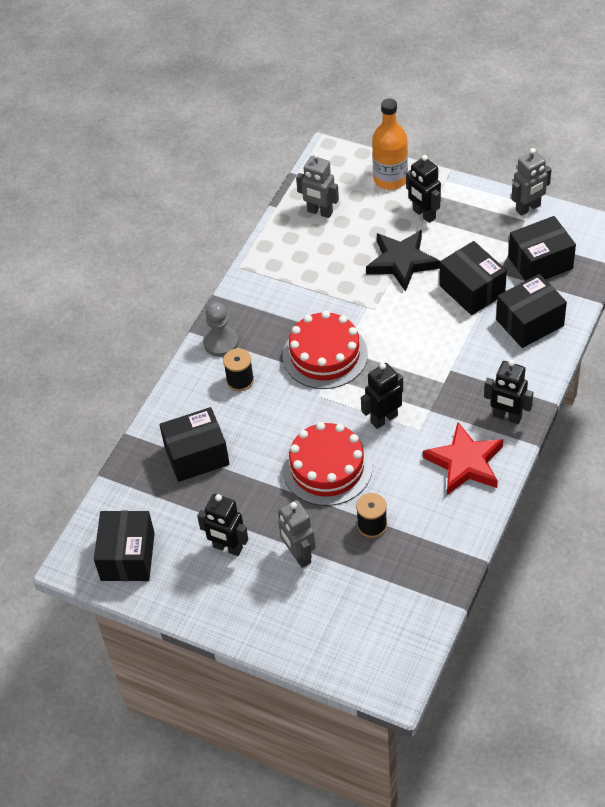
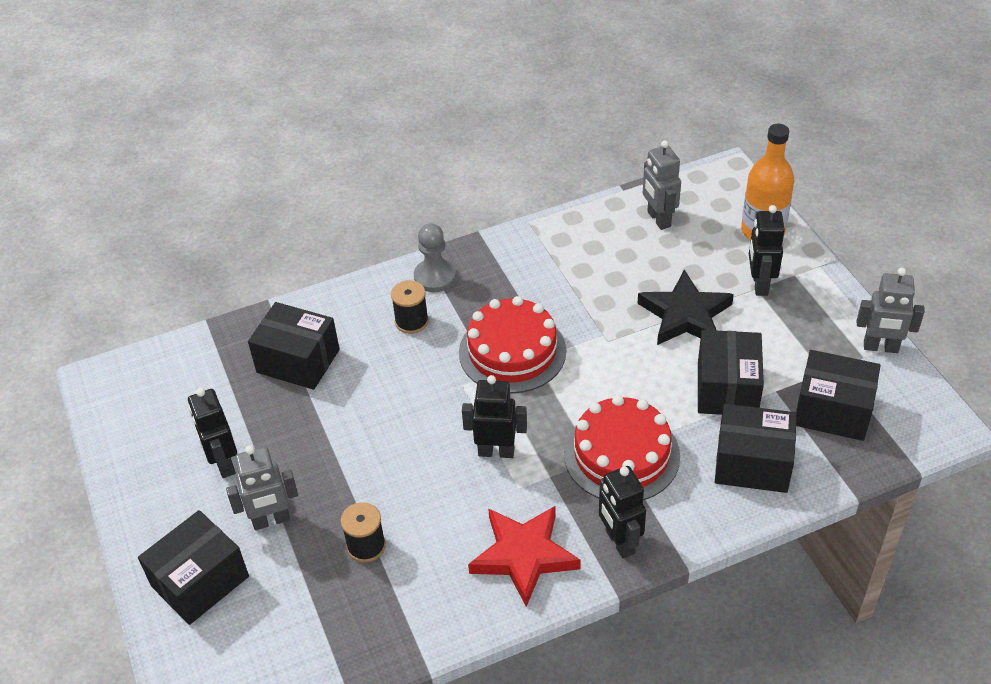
camera: 40 degrees right, 5 degrees down
black box [94,511,155,581] -> black box moved to [138,510,249,625]
grey robot [278,500,316,568] -> grey robot turned 120 degrees counterclockwise [226,445,298,530]
red cake [282,422,372,506] -> red cake moved to [564,395,680,500]

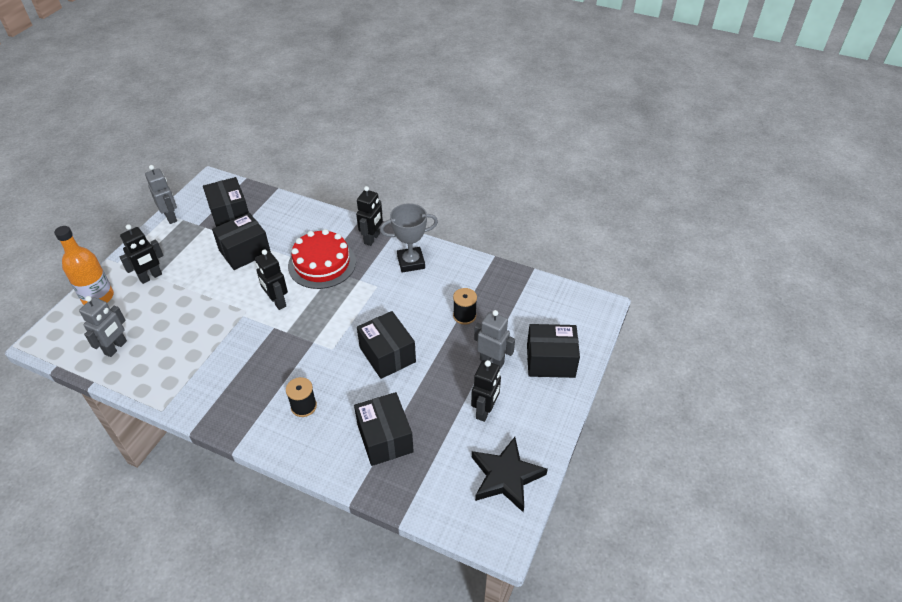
camera: 135 degrees left, 0 degrees up
grey pawn [414,223,456,292] -> none
red cake [459,296,566,393] -> none
black robot [462,375,527,458] -> black robot moved to [255,249,288,310]
red star [468,506,581,607] -> grey trophy [380,203,438,272]
black star [637,270,734,345] -> black star moved to [472,437,548,512]
black box [715,404,797,493] -> black box moved to [357,311,416,379]

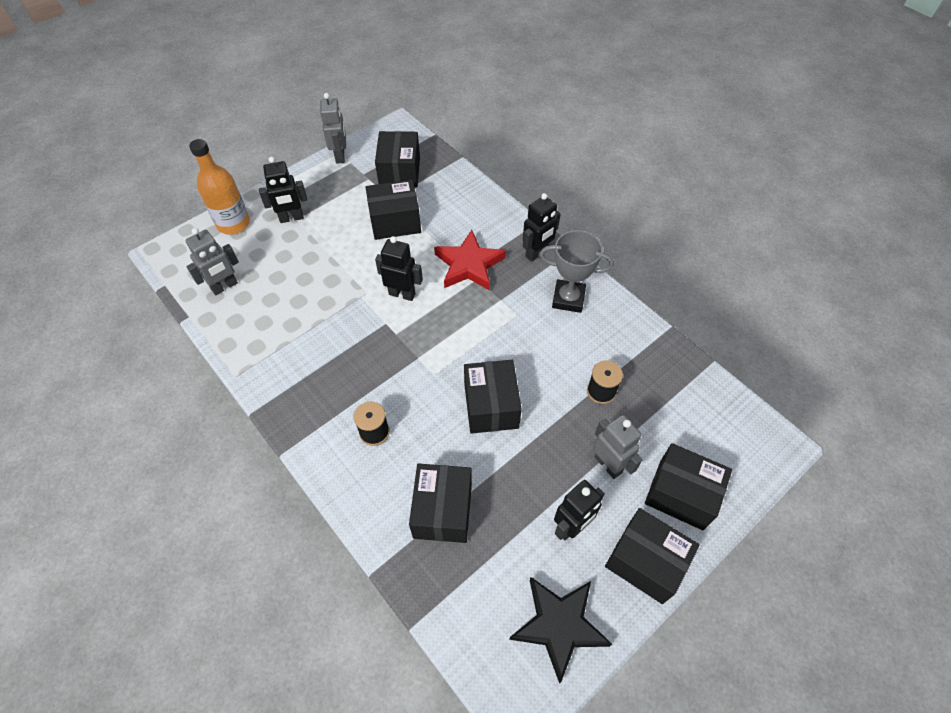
camera: 25 degrees right, 10 degrees up
black robot [255,249,288,310] -> black robot turned 120 degrees clockwise [375,236,423,301]
red cake [288,229,356,289] -> red star [434,230,506,291]
none -> black box [605,508,700,604]

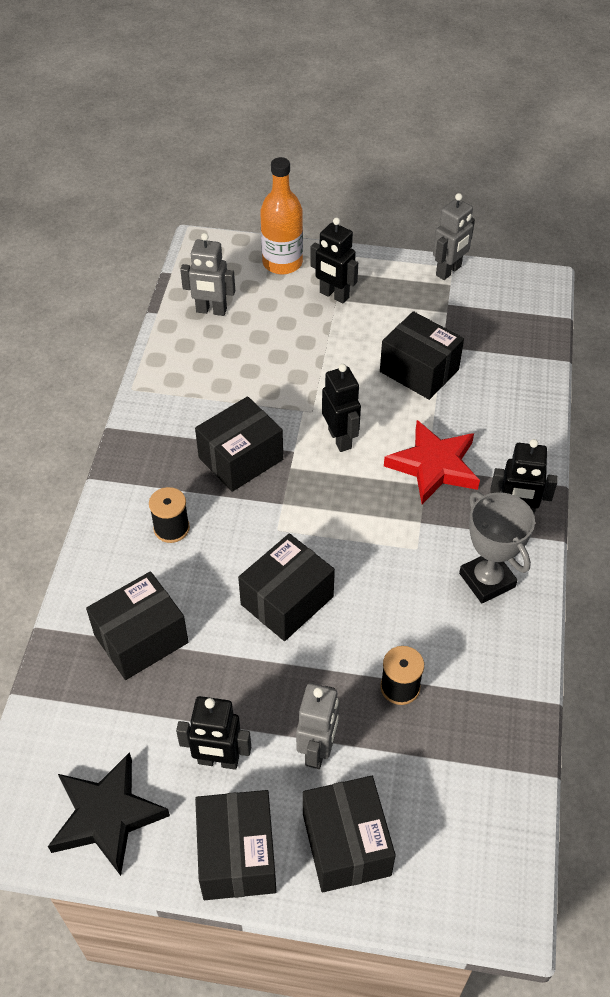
camera: 50 degrees right, 5 degrees down
black box [375,131,420,187] -> black box moved to [195,396,283,492]

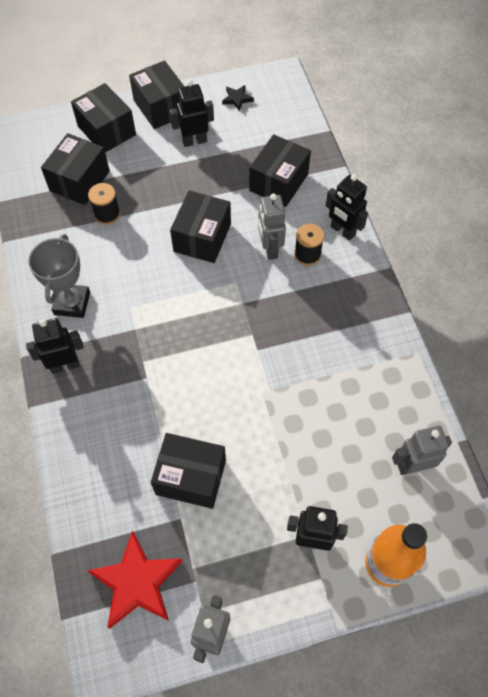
camera: 155 degrees right, 10 degrees up
black star [48,752,170,876] -> black star [222,85,254,111], size x0.47
black box [195,396,283,492] -> black box moved to [41,133,110,205]
grey robot [296,683,339,769] -> grey robot moved to [258,193,286,260]
black robot [322,364,361,452] -> black robot moved to [326,174,368,240]
red star [384,420,480,504] -> red star moved to [88,531,182,629]
grey trophy [459,492,535,603] -> grey trophy turned 60 degrees clockwise [28,234,90,318]

